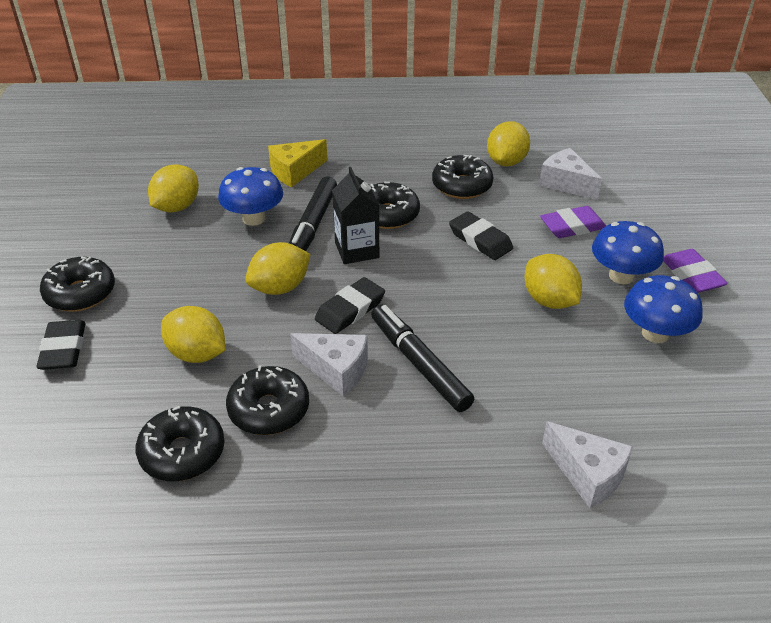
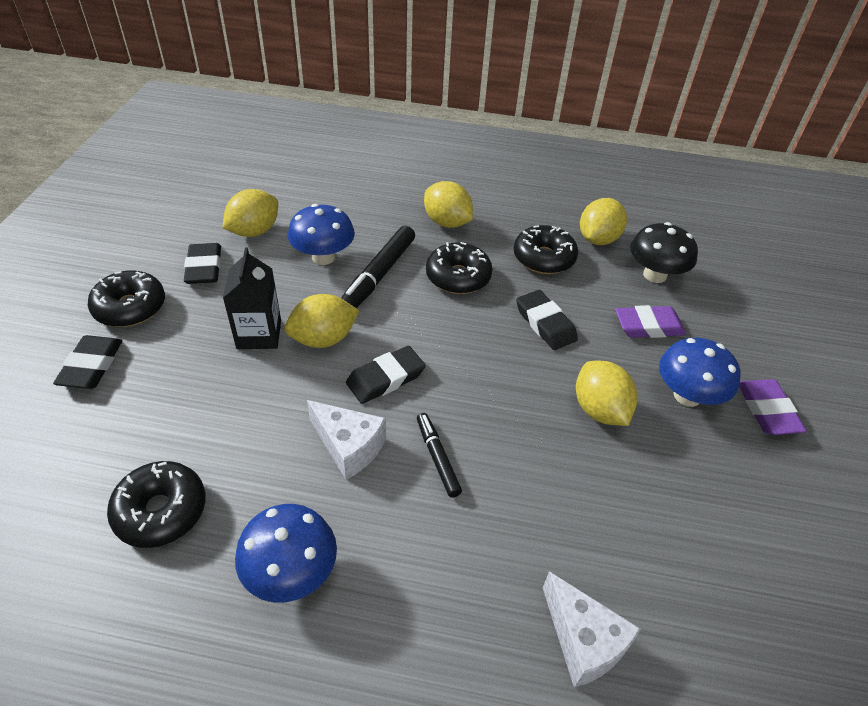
camera: 10 degrees right, 5 degrees up
yellow lemon [161,306,225,363] -> yellow lemon moved to [424,181,473,228]
black donut [226,365,309,435] -> none
yellow cheese [268,139,327,187] -> none
black carton [332,167,379,264] -> black carton moved to [223,248,281,349]
black marker [371,304,474,412] -> black marker [417,413,462,498], size x0.58
white cheese [539,148,602,200] -> black mushroom [630,222,698,283]
blue mushroom [624,275,703,343] -> blue mushroom moved to [235,504,337,602]
none -> black eraser [184,243,221,284]

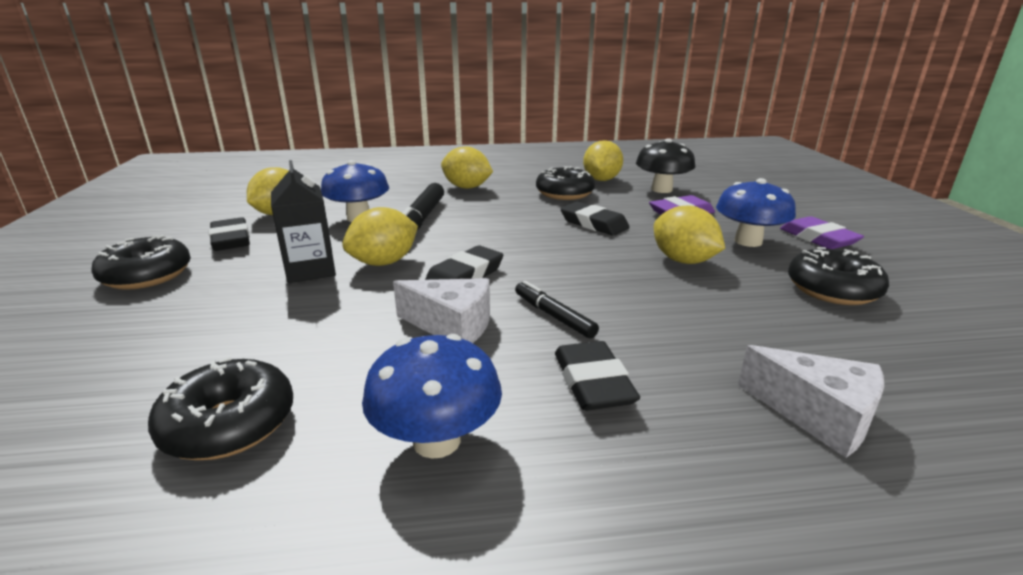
camera: 15 degrees left, 20 degrees down
black eraser [53,335,122,389] -> black eraser moved to [555,341,640,411]
black donut [426,242,493,294] -> black donut moved to [788,247,889,305]

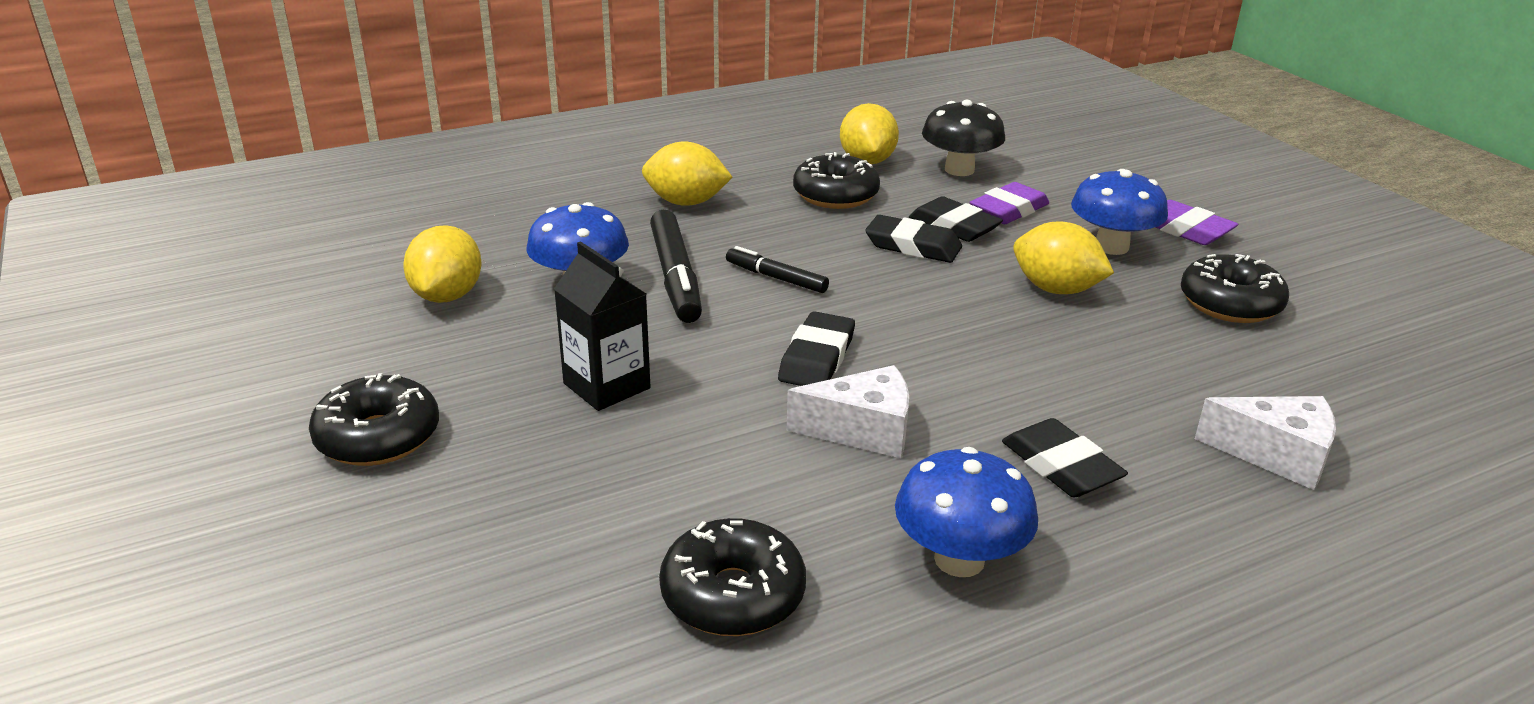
camera: 20 degrees left, 5 degrees up
black eraser [209,217,250,251] -> black eraser moved to [909,196,1003,242]
yellow lemon [342,207,418,266] -> none
black marker [515,281,599,338] -> black marker moved to [726,246,829,293]

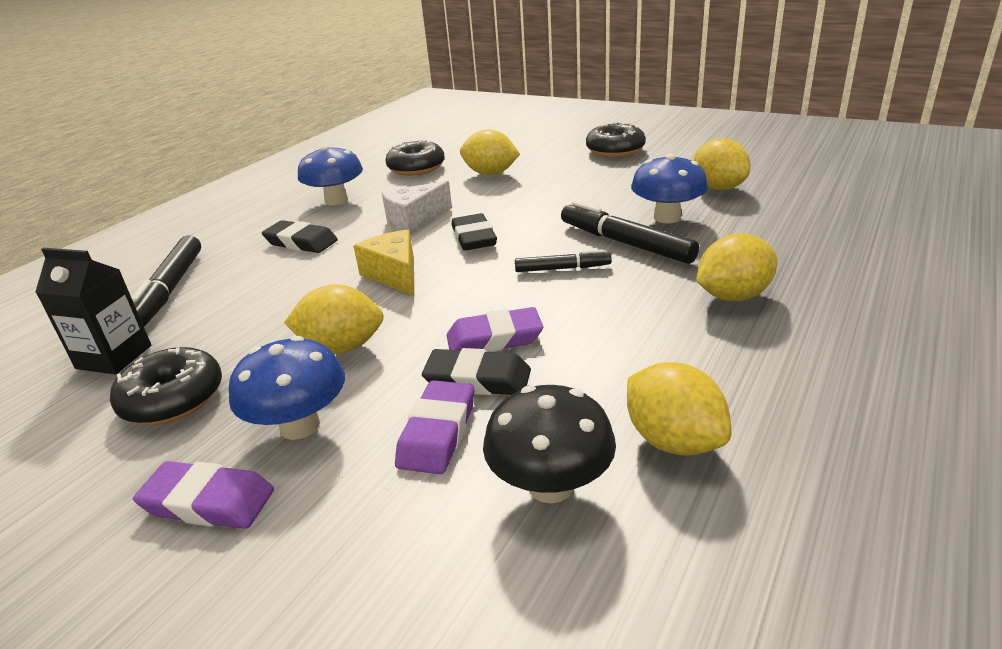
camera: 150 degrees right, 0 degrees up
black carton [554,241,650,411] -> black carton moved to [35,248,151,374]
black donut [793,152,880,209] -> none
black eraser [865,215,962,263] -> purple eraser [447,307,543,352]
white cheese [1195,396,1336,490] -> black marker [132,235,201,326]
none -> yellow cheese [353,229,414,296]
none -> yellow lemon [460,129,520,175]

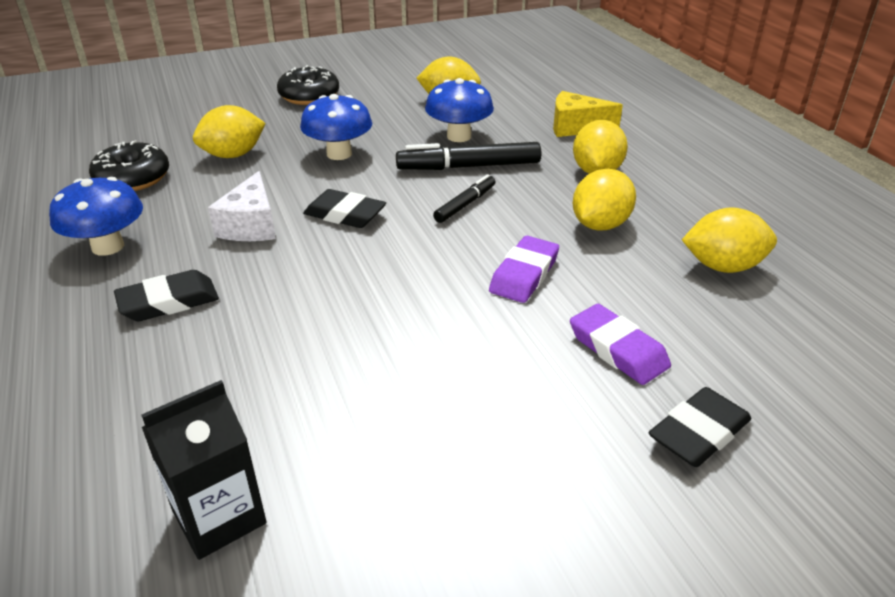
camera: 55 degrees left, 5 degrees up
black donut [110,347,222,425] -> none
black marker [132,235,201,326] -> none
purple eraser [133,461,274,529] -> none
blue mushroom [229,336,345,440] -> blue mushroom moved to [300,94,372,160]
yellow lemon [284,284,384,354] -> yellow lemon moved to [573,169,636,231]
yellow cheese [353,229,414,296] -> yellow cheese moved to [553,91,623,137]
black eraser [422,348,531,395] -> black eraser moved to [649,387,752,467]
black mushroom [483,385,616,503] -> none

